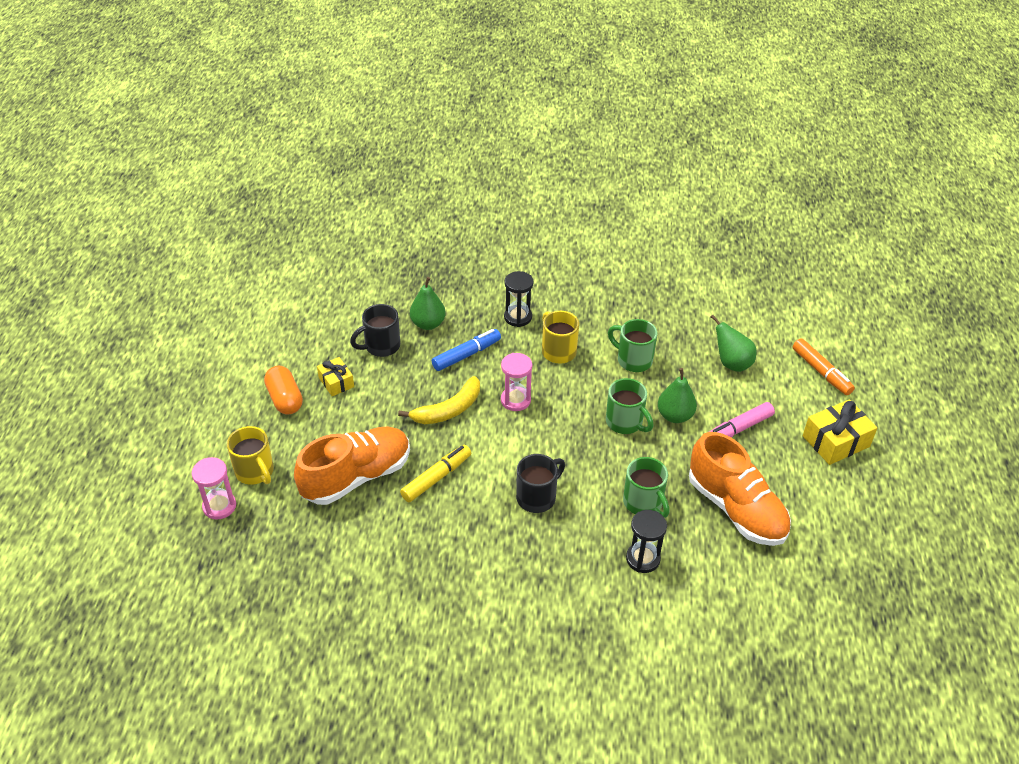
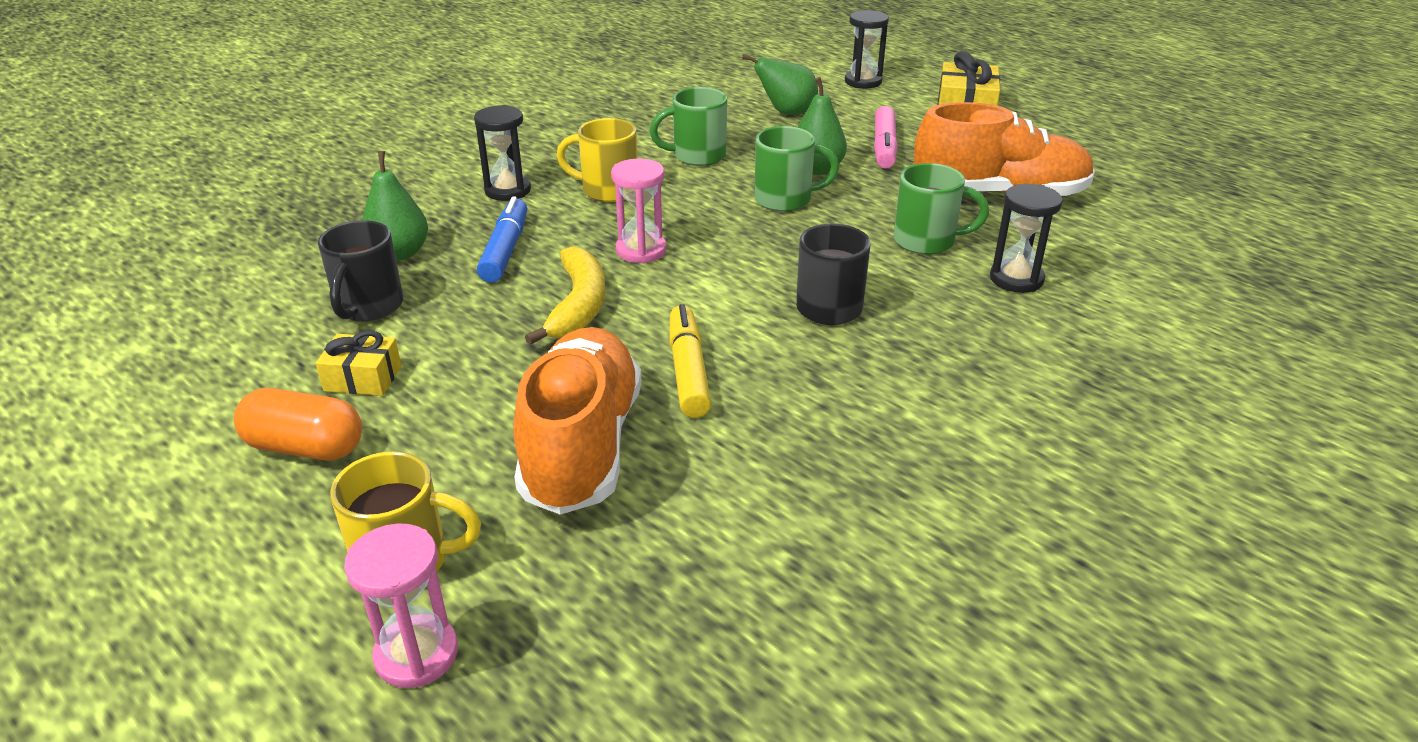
camera: 50 degrees left, 10 degrees down
orange marker [793,339,855,395] -> black hourglass [845,10,889,88]

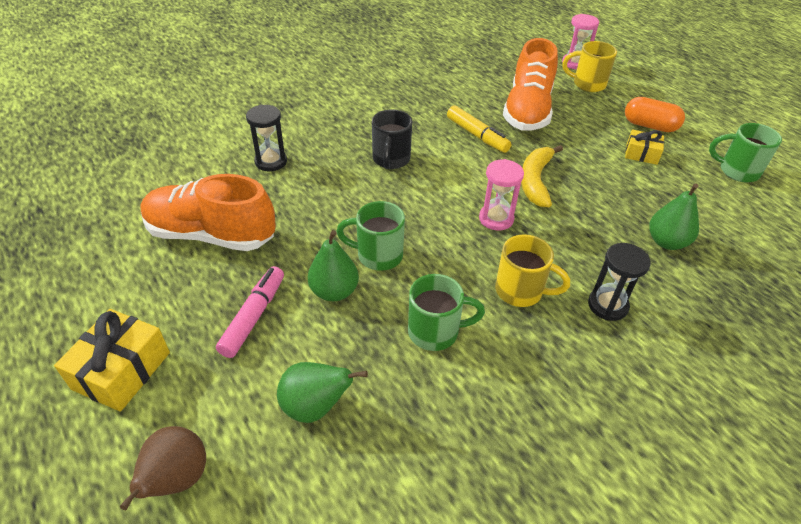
camera: 170 degrees left, 10 degrees up
black mug [318,220,403,321] -> none
blue marker [477,196,527,283] -> none
yellow marker [670,304,711,418] -> yellow marker turned 45 degrees counterclockwise [447,105,511,153]
black hourglass [845,10,889,88] -> brown pear [120,426,206,510]
green mug [894,163,989,255] -> green mug moved to [709,123,782,182]

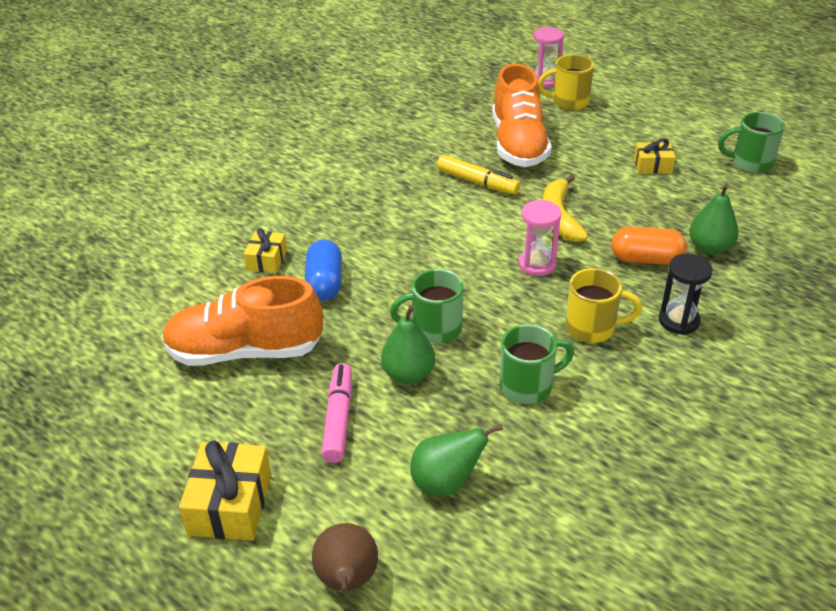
camera: 15 degrees left, 5 degrees down
black hourglass [246,104,287,171] -> yellow gift [244,228,287,273]
black mug [372,109,412,169] -> none
orange capsule [625,97,685,132] -> orange capsule moved to [611,227,687,265]
none -> blue capsule [305,240,342,301]

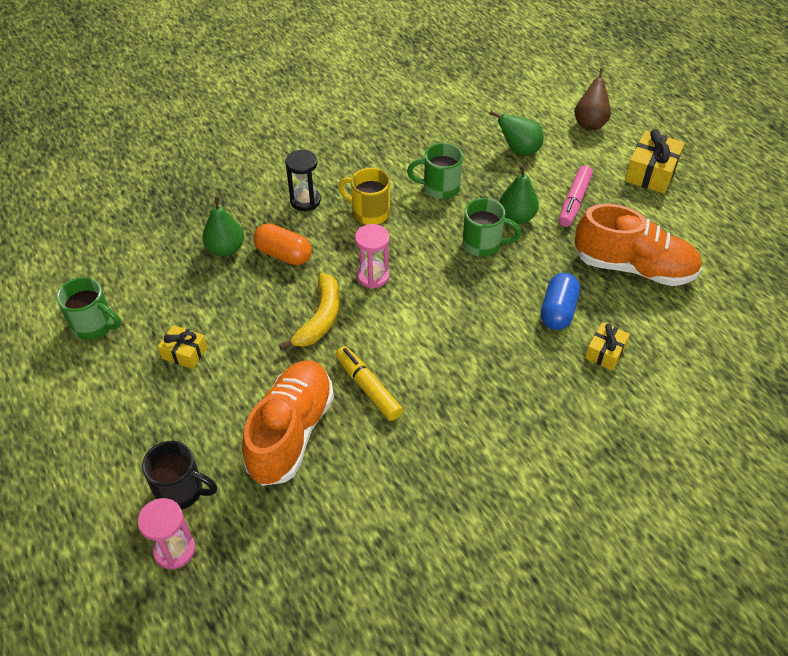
camera: 160 degrees left, 10 degrees up
yellow mug [538,54,594,110] -> black mug [142,441,217,510]

